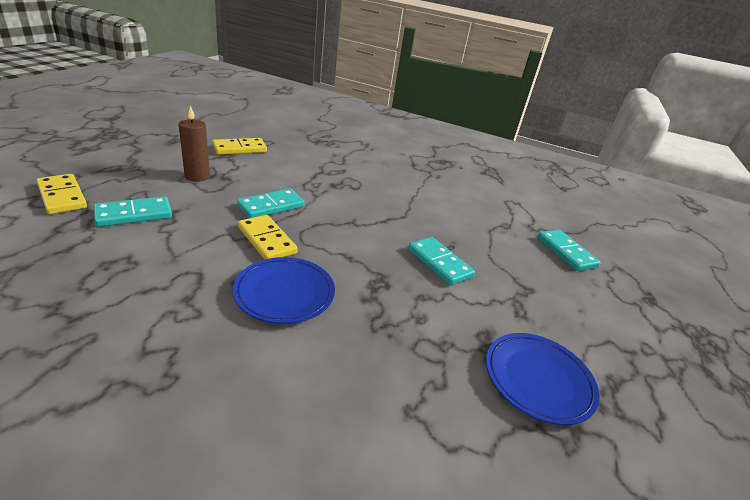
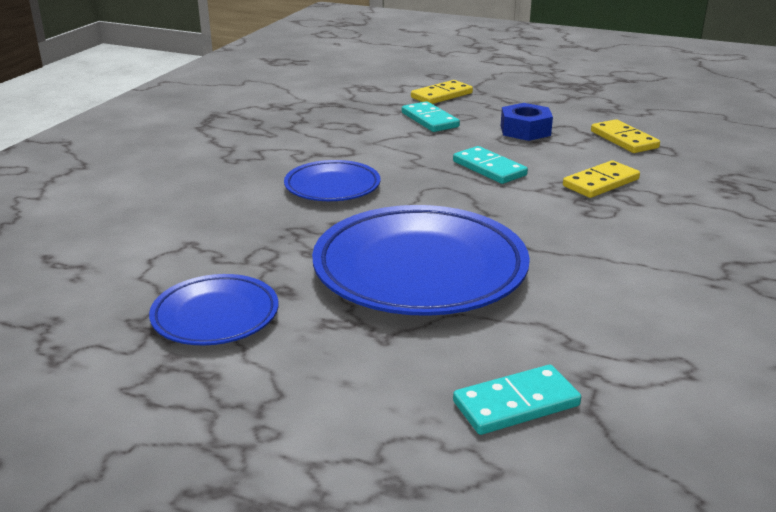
camera: 95 degrees right, 5 degrees down
brown candle [179,105,210,182] -> blue nut [501,103,553,141]
yellow domino [238,215,298,260] -> yellow domino moved to [563,160,640,198]
turquoise domino [408,237,475,285] -> blue plate [312,205,530,316]

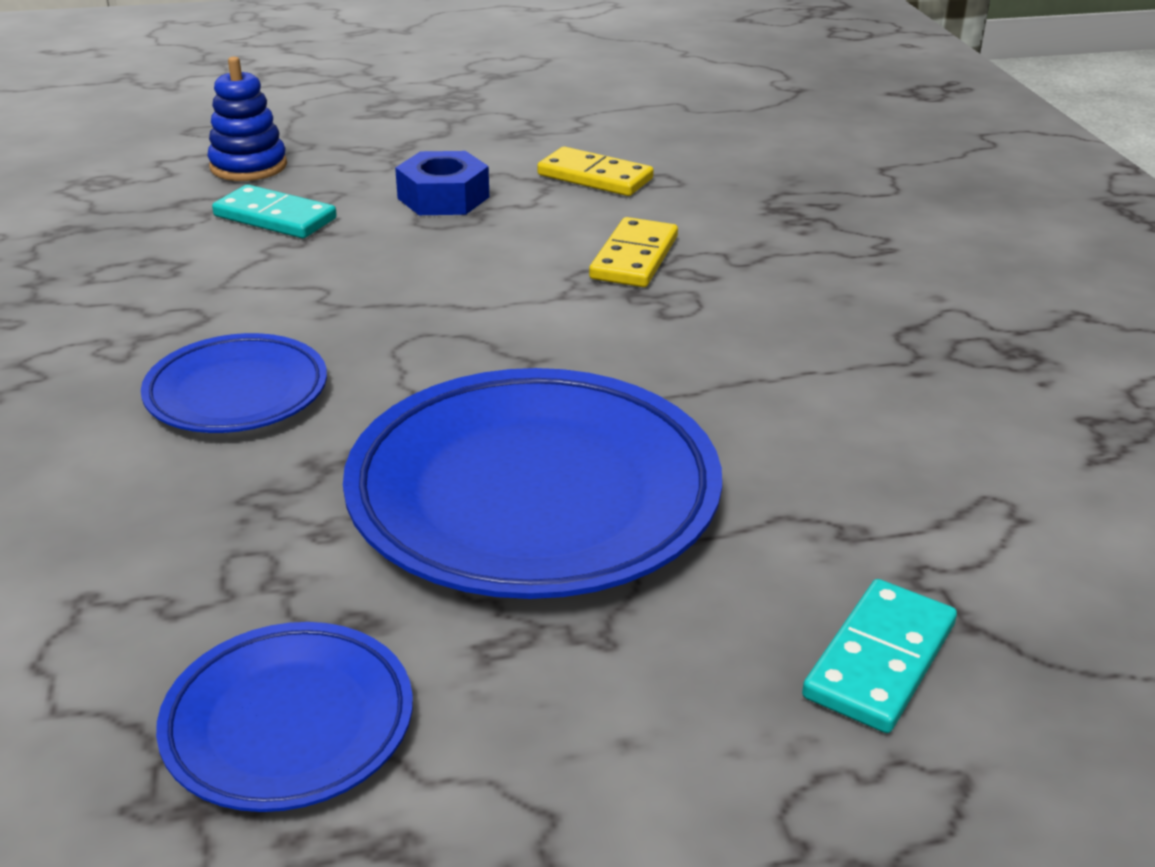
camera: 35 degrees left, 5 degrees up
yellow domino [411,80,473,104] -> blue stacking toy [207,57,287,181]
turquoise domino [453,146,528,184] -> none

